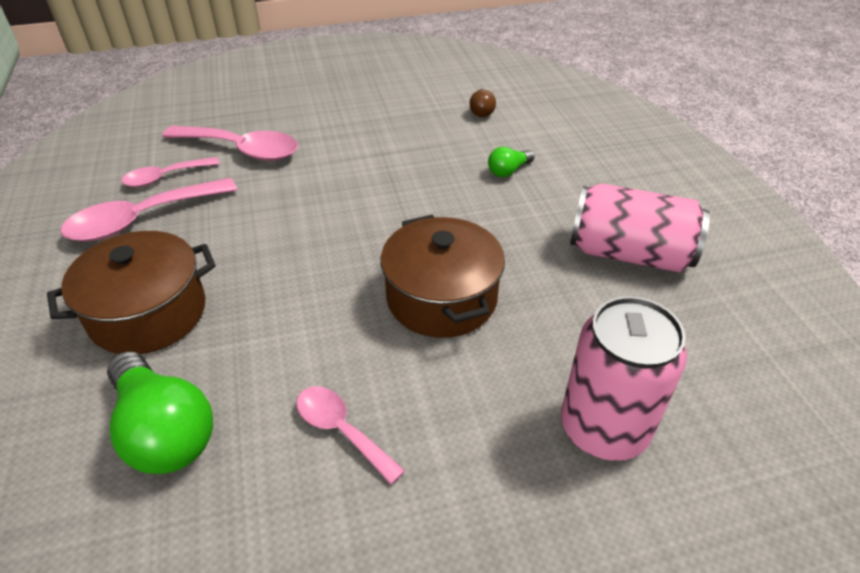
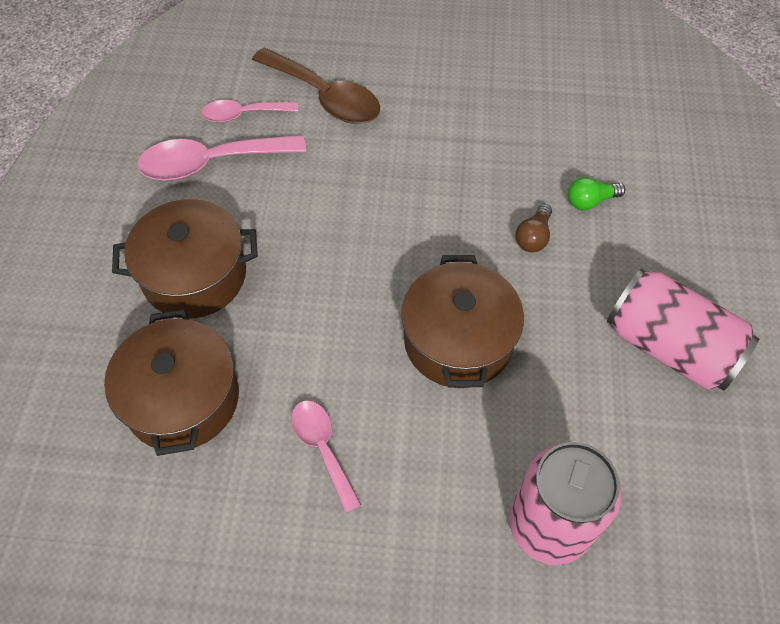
camera: 20 degrees right, 15 degrees up
green light bulb [107,352,213,474] -> brown pot [104,309,239,456]
pink spoon [162,126,298,161] -> brown spoon [252,47,380,124]
brown light bulb [469,89,496,117] -> brown light bulb moved to [515,204,552,252]

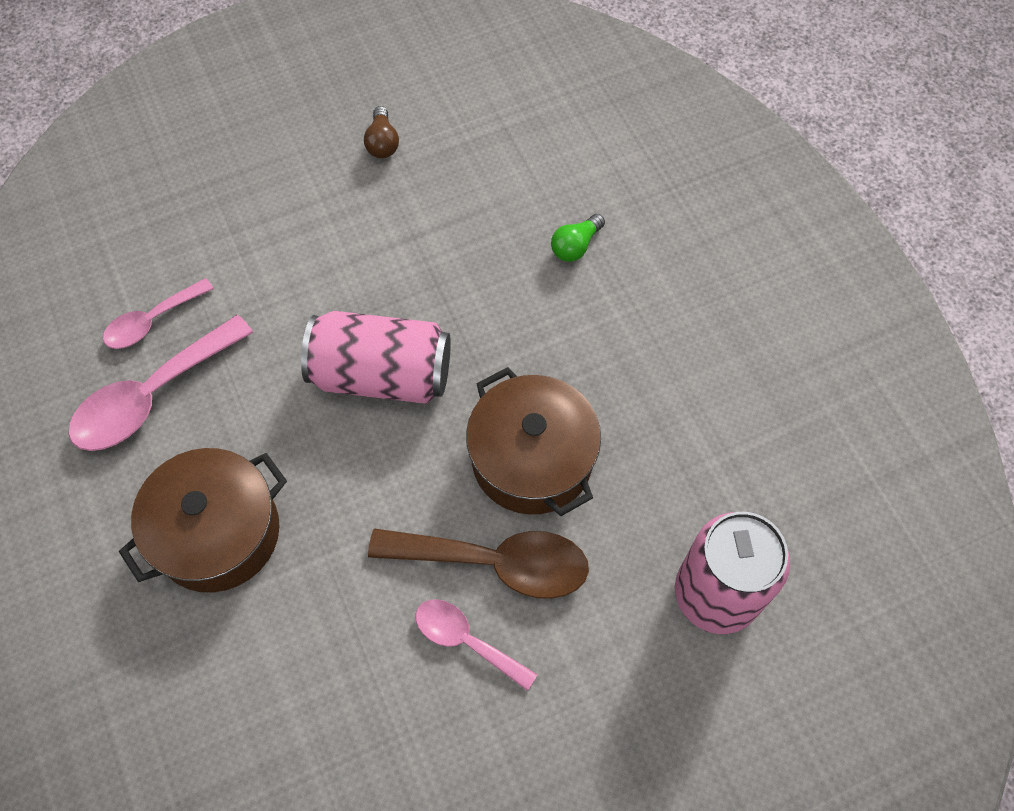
camera: 30 degrees left, 5 degrees up
brown pot [104,309,239,456] -> none
brown spoon [252,47,380,124] -> brown spoon moved to [368,528,589,599]
brown light bulb [515,204,552,252] -> brown light bulb moved to [364,106,399,158]
pink can [607,268,759,390] -> pink can moved to [301,311,451,404]

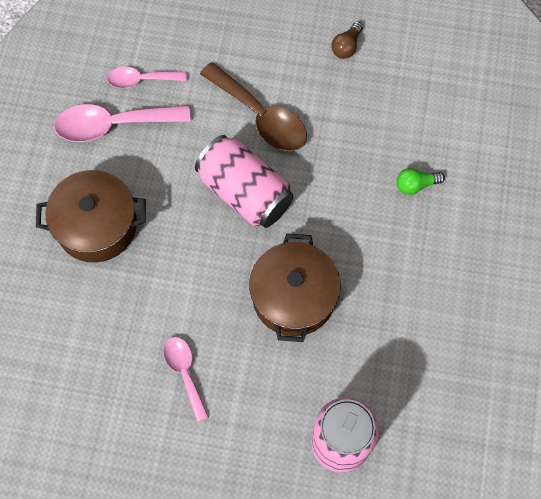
camera: 35 degrees right, 5 degrees up
brown spoon [368,528,589,599] -> brown spoon moved to [200,62,307,151]

